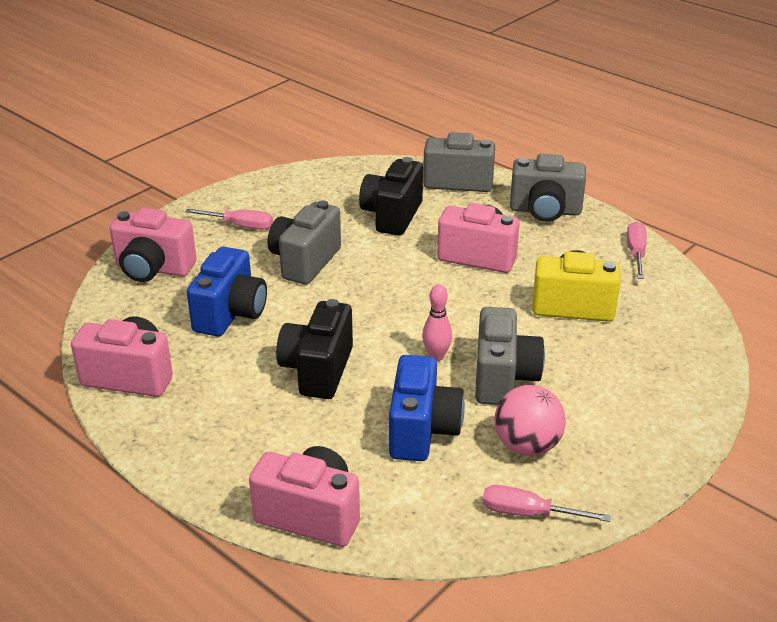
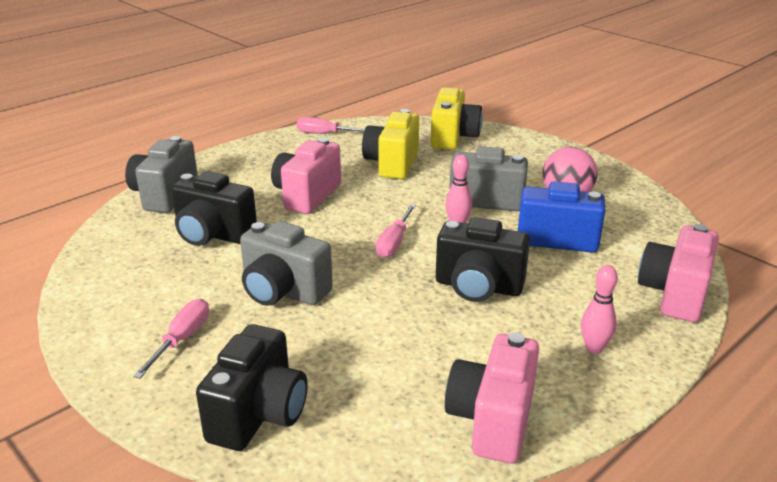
camera: 85 degrees left, 5 degrees down
pink camera [109,208,196,282] -> black camera [196,324,308,451]
blue camera [187,247,267,337] -> none
pink screwdriver [483,485,611,522] -> pink screwdriver moved to [376,204,416,258]
grey camera [510,154,586,222] -> none
none -> yellow camera [431,87,483,150]
none -> pink bowling pin [581,265,618,354]

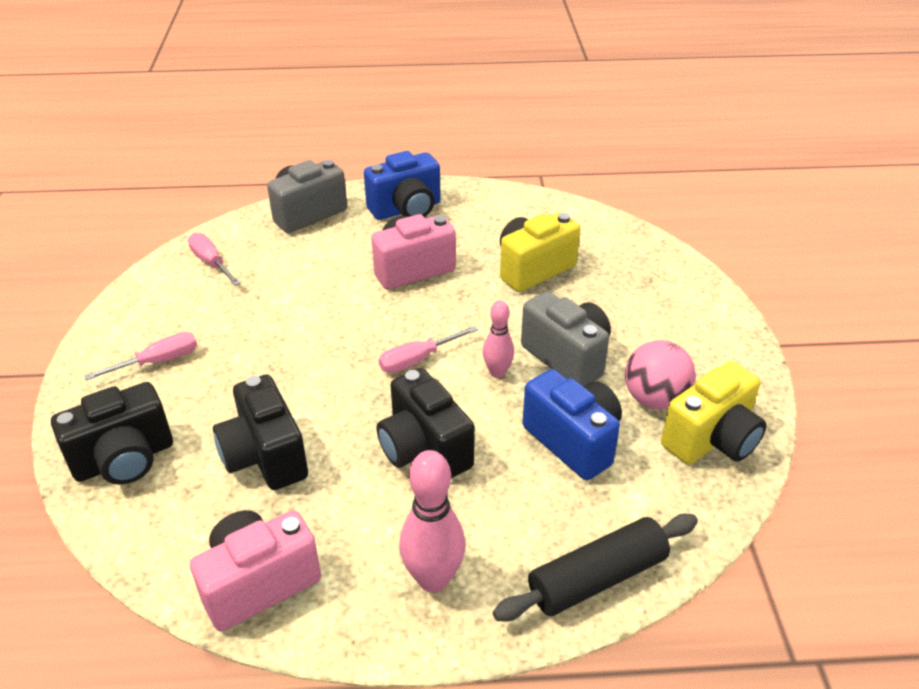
camera: 40 degrees right, 10 degrees up
black camera [171,171,257,246] -> black camera moved to [213,374,308,490]
grey camera [240,221,333,306] -> none
pink screwdriver [297,117,365,134] -> pink screwdriver moved to [188,233,241,286]
yellow camera [431,87,483,150] -> yellow camera moved to [661,361,767,464]
pink bowling pin [581,265,618,354] -> pink bowling pin [399,450,465,593], size x1.64
pink camera [638,224,719,322] -> black rolling pin [493,514,698,622]
none -> blue camera [364,151,441,220]

